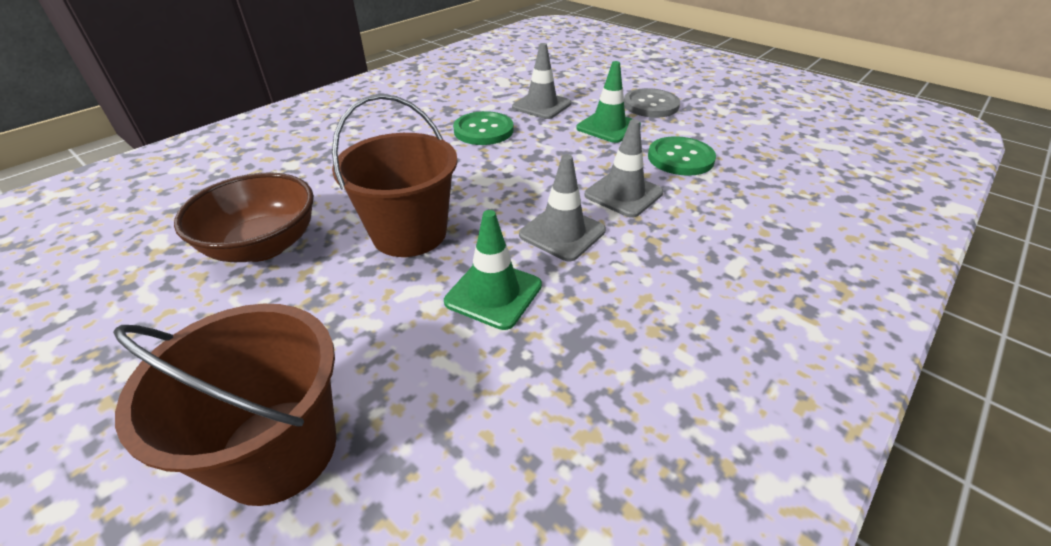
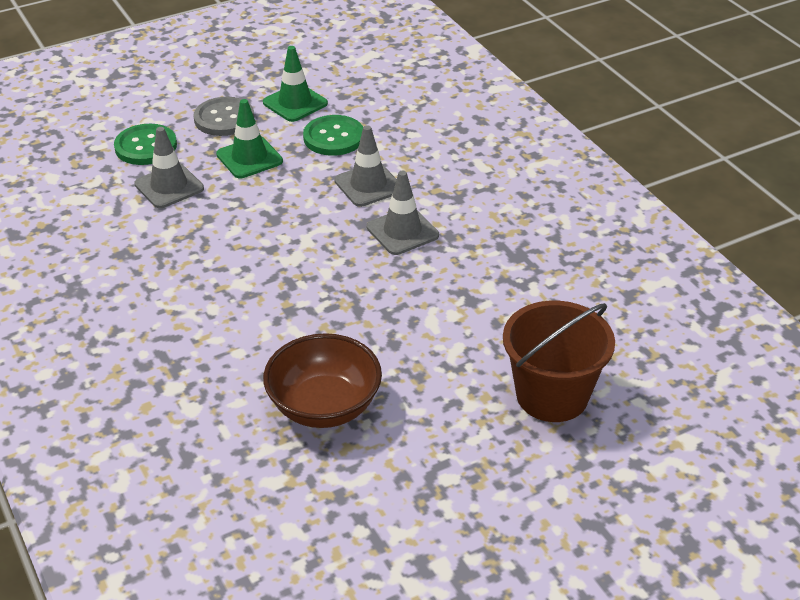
camera: 70 degrees left, 0 degrees up
brown bucket [332,94,458,257] -> none
green traffic cone [444,210,542,330] -> green traffic cone moved to [263,46,328,122]
green button [453,111,513,145] -> green button moved to [114,124,177,165]

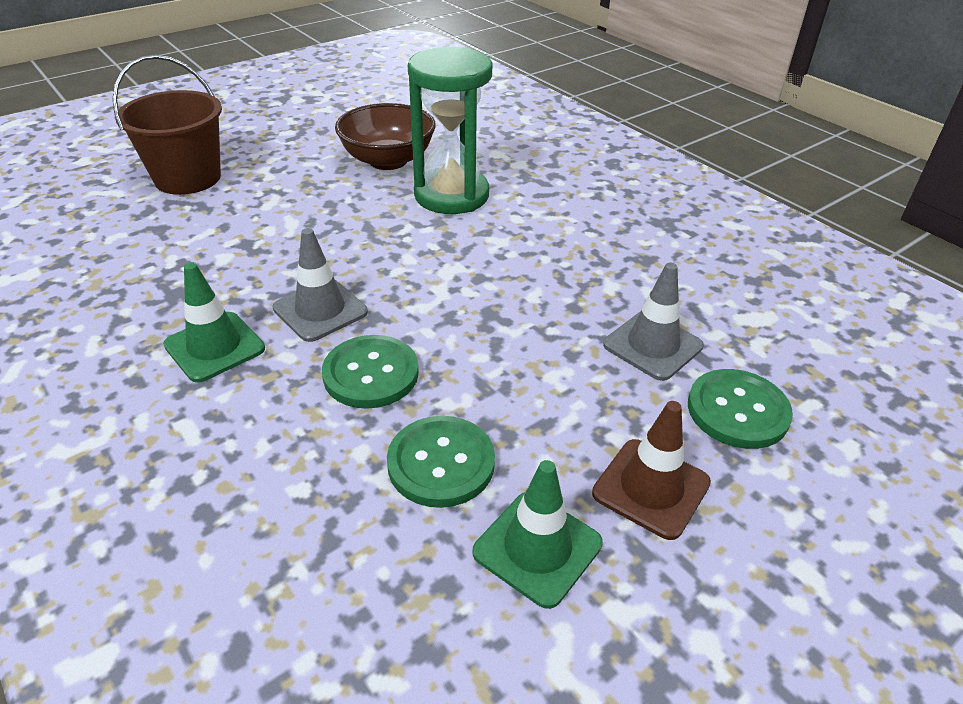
camera: 170 degrees right, 0 degrees up
grey button [194,97,254,136] -> brown traffic cone [592,401,711,540]
green traffic cone [216,99,283,178] -> green traffic cone moved to [163,262,265,383]
grey traffic cone [334,125,397,207] -> green button [322,335,419,409]
none -> green hourglass [408,47,492,214]

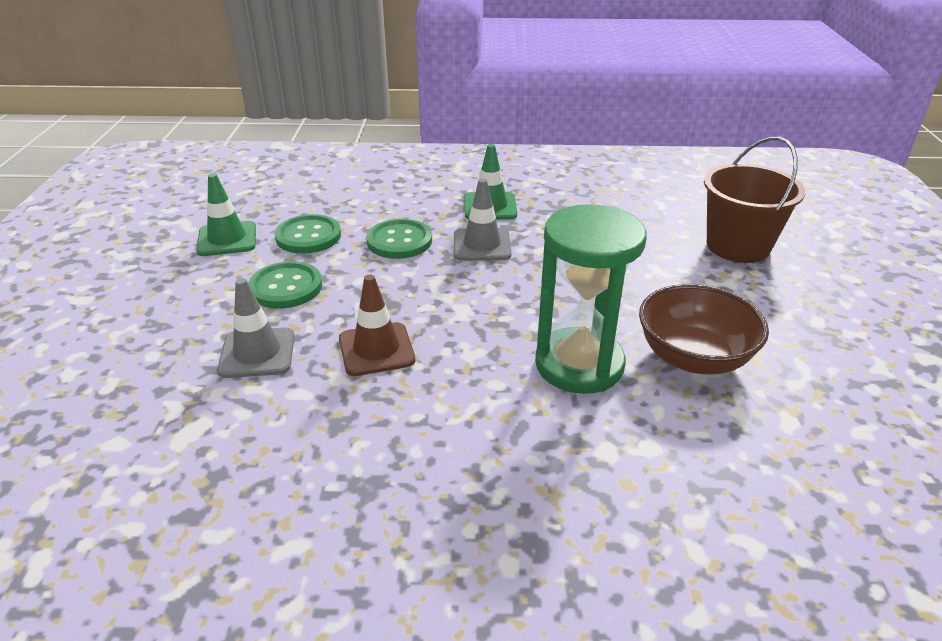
camera: 130 degrees right, 5 degrees down
brown traffic cone [592,401,711,540] -> brown traffic cone moved to [339,275,415,376]
green button [688,369,793,449] -> green button moved to [248,261,322,309]

